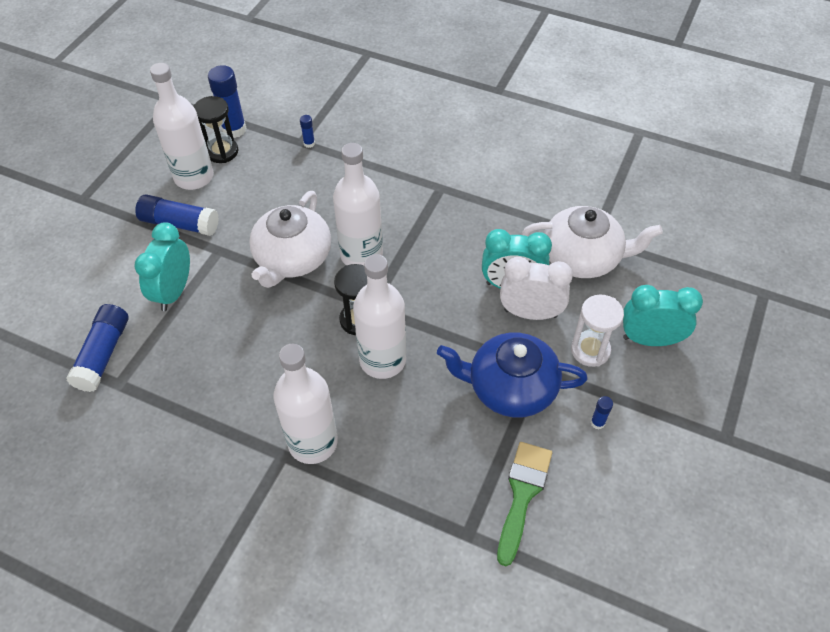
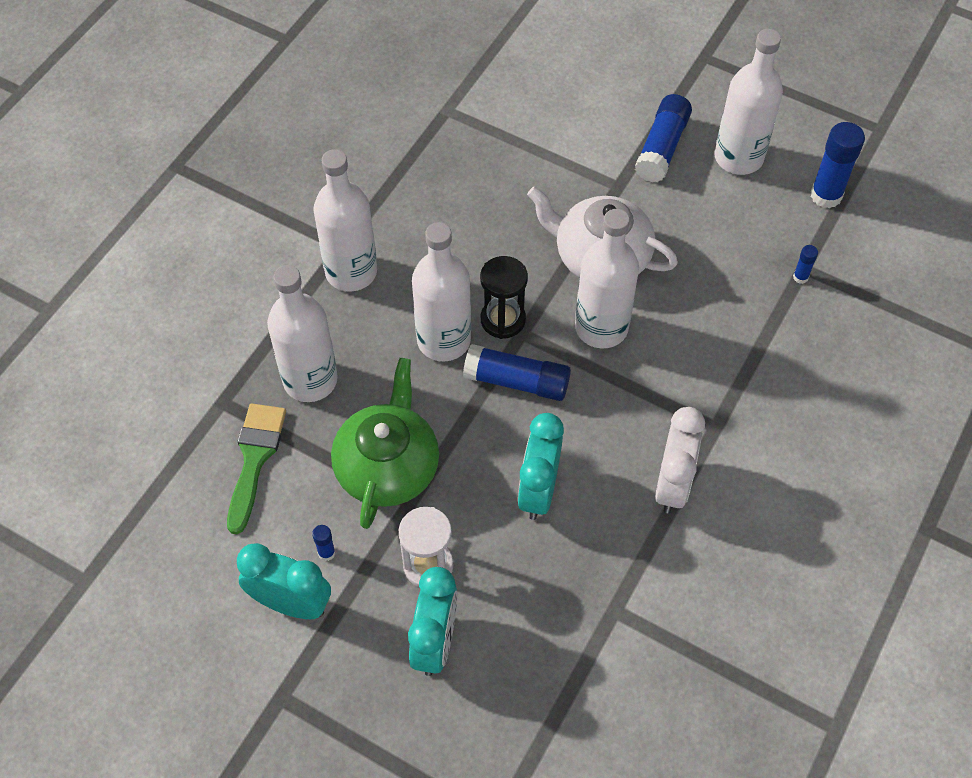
camera: 95 degrees right, 5 degrees up
blue glue stick [66,304,129,392] -> blue glue stick moved to [463,344,571,401]
turquoise clock [135,222,190,311] -> turquoise clock moved to [237,543,331,619]
black hourglass [194,96,238,163] -> none
blue teapot [437,333,588,417] -> green teapot [331,358,439,529]
green brush [497,442,552,566] -> green brush turned 105 degrees counterclockwise [227,403,286,534]
white clock [500,257,573,320] -> white clock moved to [655,407,705,513]
white teapot [522,206,663,278] -> none
none -> white bottle [267,265,338,402]

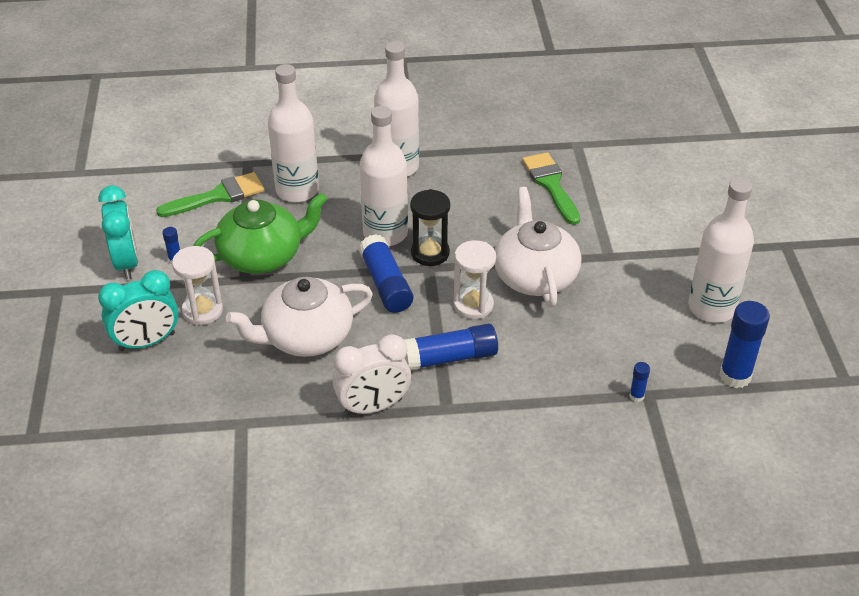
camera: 55 degrees right, 15 degrees down
turquoise clock [517,413,564,520] -> white teapot [226,277,373,357]
white bottle [575,209,639,348] -> white hourglass [454,240,496,319]
blue glue stick [635,94,692,182] -> blue glue stick moved to [404,324,498,370]
none -> green brush [522,152,580,225]

